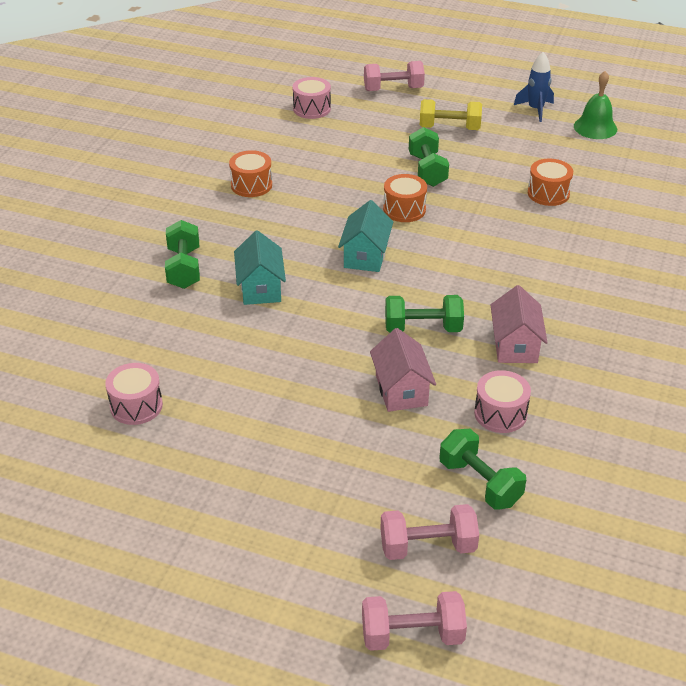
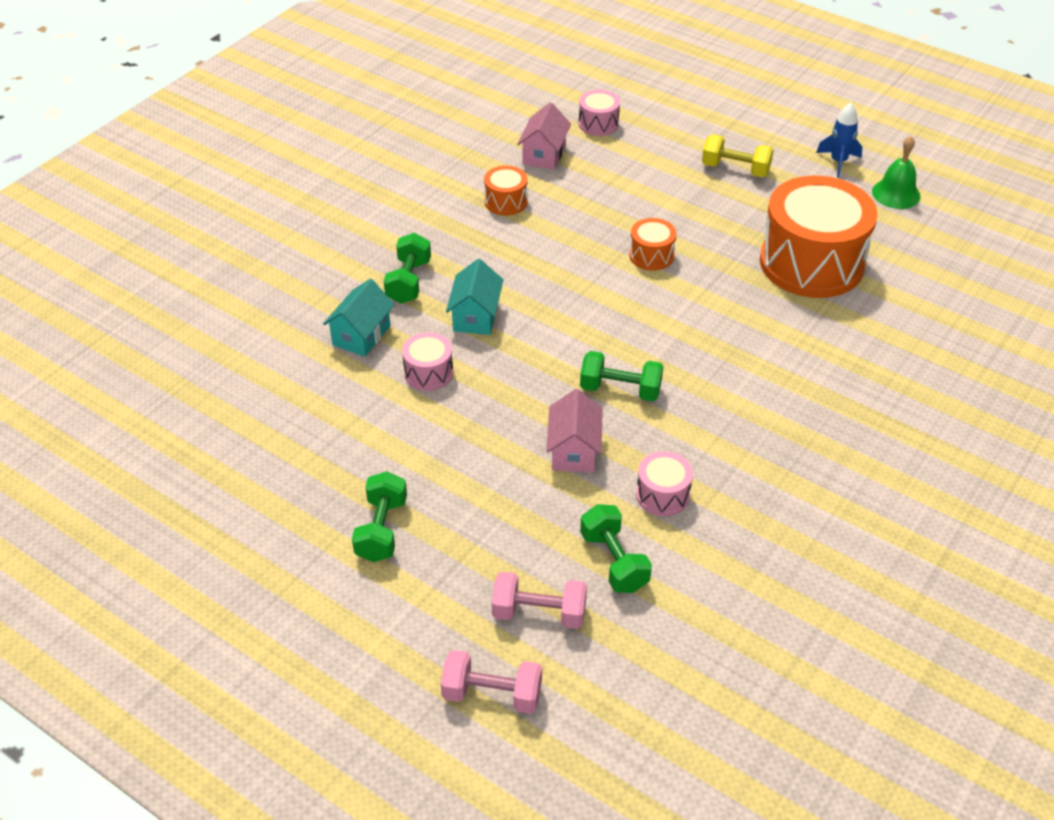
camera: 15 degrees right, 5 degrees up
pink drum [105,363,163,425] -> pink drum moved to [402,332,453,391]
turquoise house [338,200,393,272] -> turquoise house moved to [323,279,395,357]
pink dumbbell [364,61,425,91] -> none
green dumbbell [409,127,449,187] -> green dumbbell moved to [352,471,407,562]
pink house [491,285,548,363] -> pink house moved to [517,102,571,170]
orange drum [528,159,573,206] -> orange drum [760,175,878,298], size x2.29

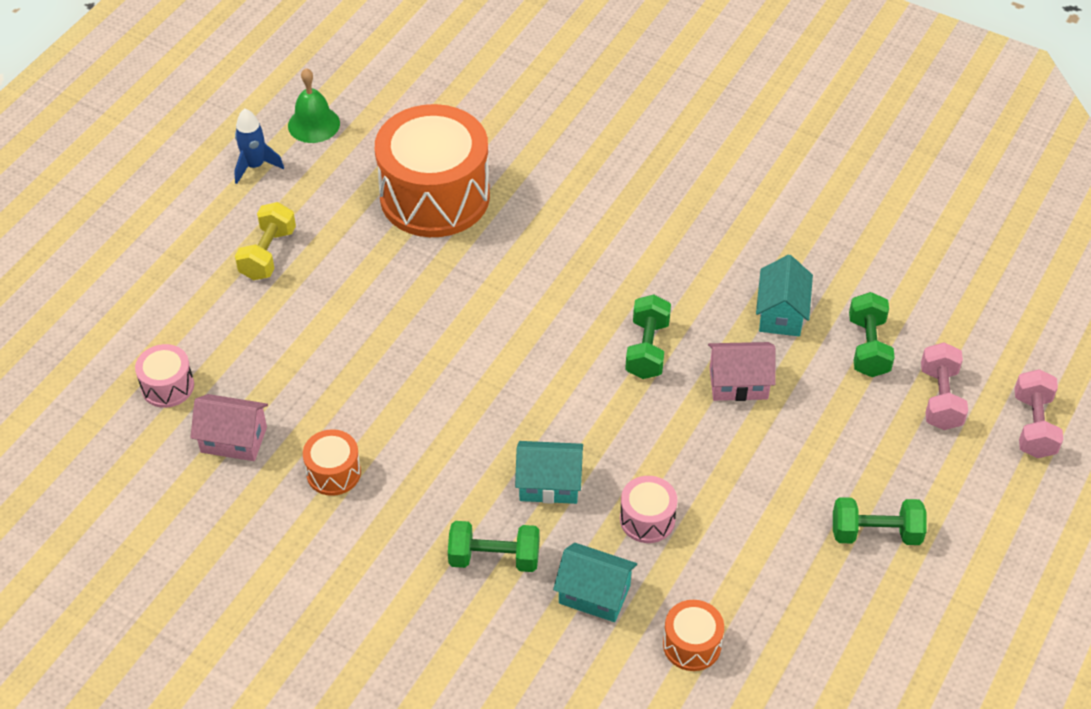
camera: 95 degrees left, 5 degrees up
green dumbbell [580,504,652,593] -> green dumbbell turned 60 degrees counterclockwise [849,292,895,377]
orange drum [629,218,677,271] -> orange drum moved to [663,600,724,671]
pink drum [636,451,693,516] -> turquoise house [756,255,813,336]

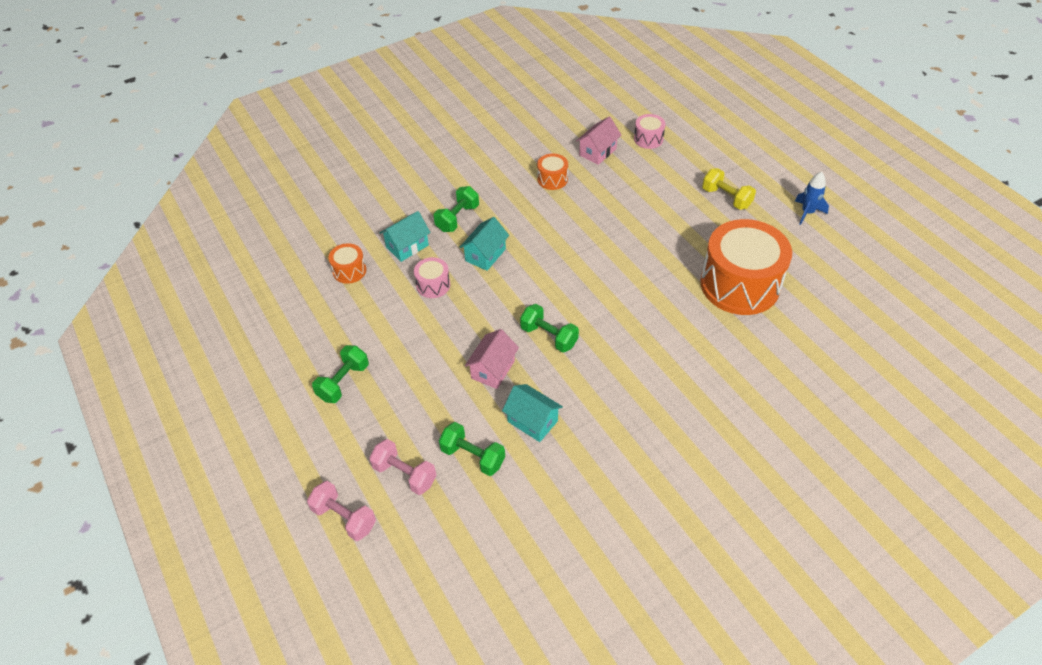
camera: 120 degrees right, 0 degrees up
green bell [288,68,340,143] -> none

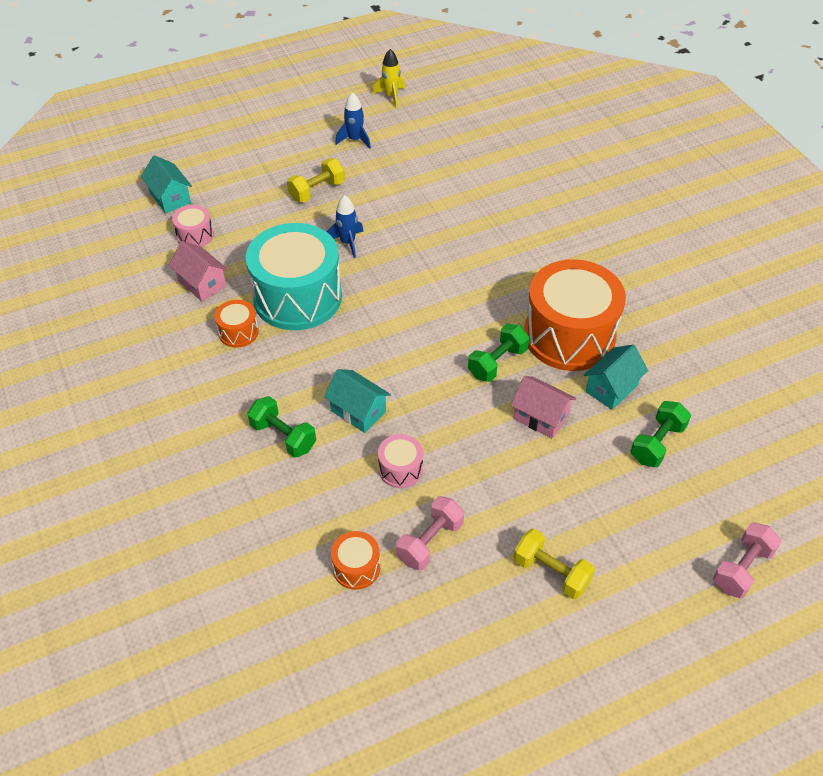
camera: 85 degrees left, 0 degrees up
green dumbbell [312,345,369,403] -> yellow dumbbell [513,529,595,599]
pink dumbbell [369,439,437,495] -> pink dumbbell moved to [396,496,464,570]
turquoise house [380,211,431,262] -> turquoise house moved to [141,155,192,213]
orange drum [700,219,792,315] -> orange drum moved to [524,259,626,371]
none -> turquoise drum [246,223,342,330]
none -> blue rocket [327,195,363,258]
none -> yellow rocket [372,49,405,108]

